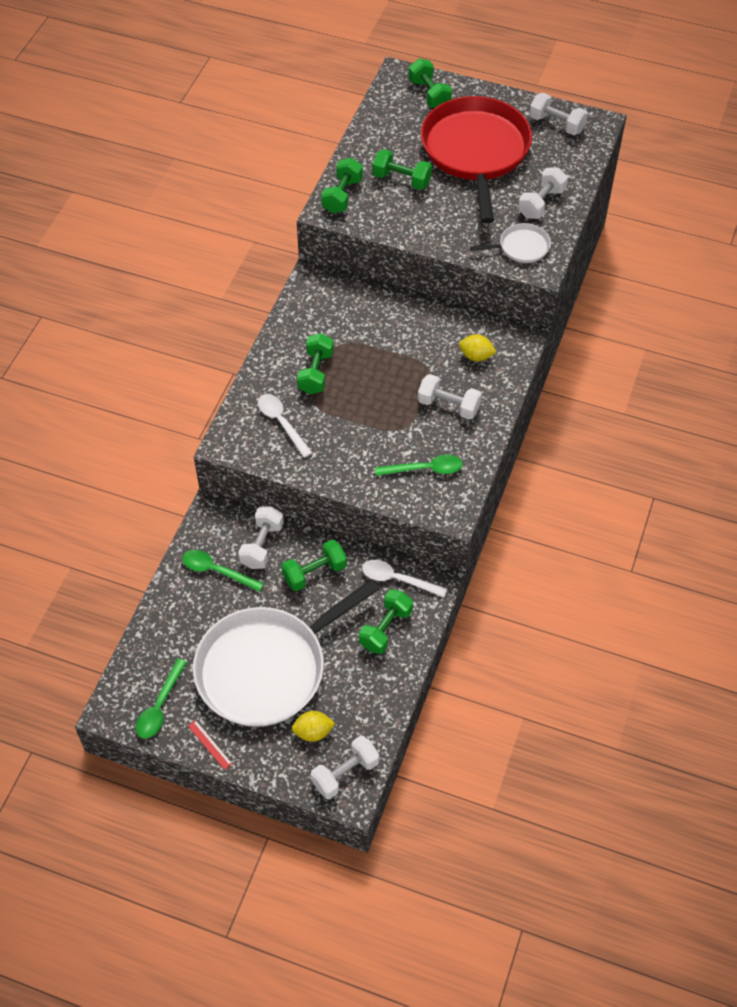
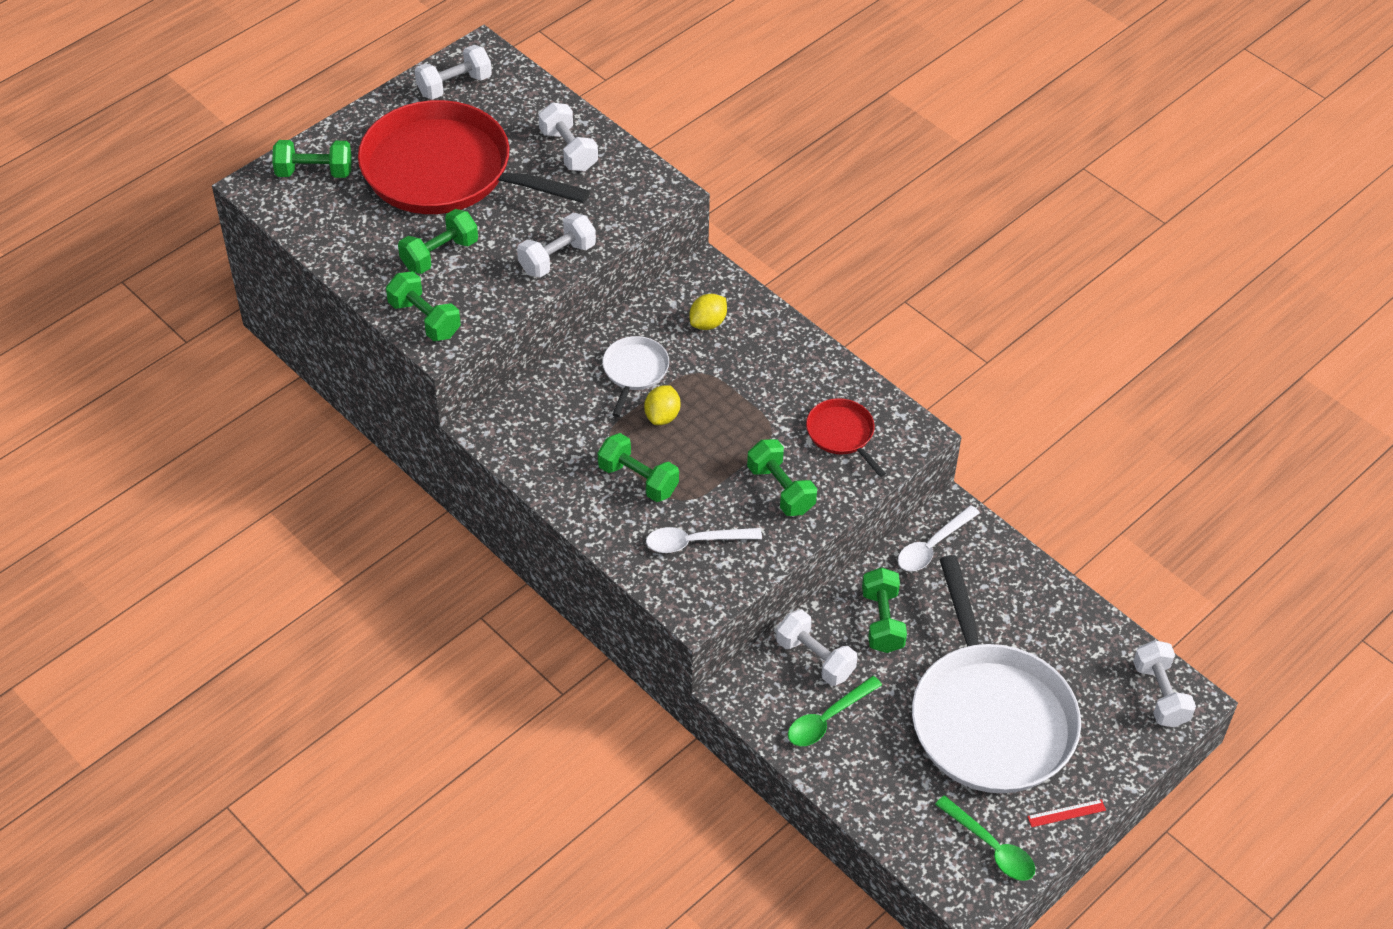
camera: 65 degrees left, 5 degrees down
yellow lemon [292,711,335,742] -> yellow lemon moved to [644,385,680,425]
green dumbbell [359,589,413,654] -> green dumbbell moved to [747,439,817,516]
green spoon [375,454,463,476] -> red pan [806,398,886,477]
white dumbbell [418,374,482,420] -> white dumbbell moved to [517,213,596,278]
white pan [470,223,551,263] -> white pan moved to [602,336,669,417]

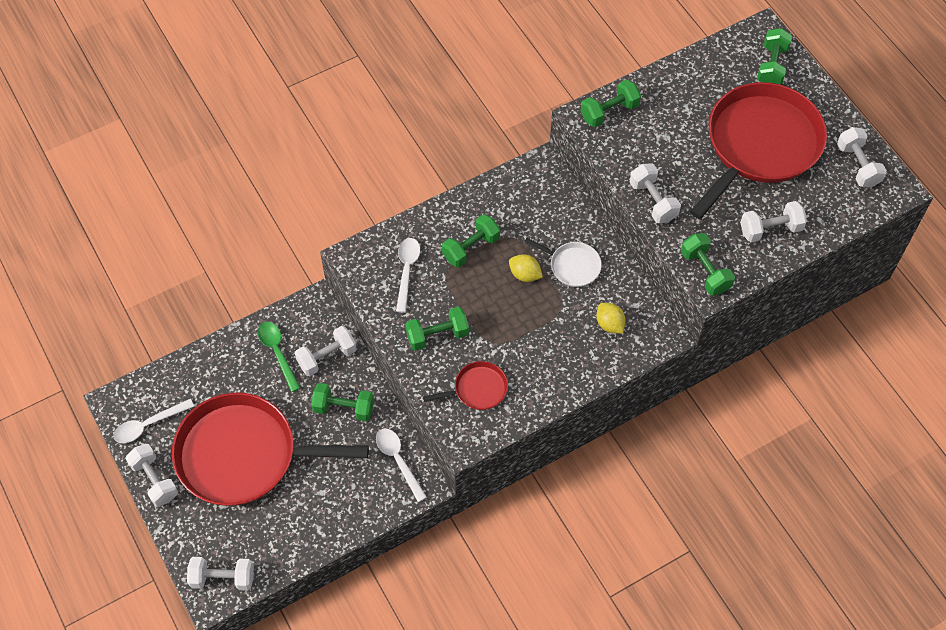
camera: 105 degrees right, 10 degrees up
green dumbbell [398,209,478,274] -> green dumbbell moved to [681,233,735,295]
white pan [912,555,1081,793] -> red pan [172,393,369,506]
green spoon [935,796,1035,881] -> white spoon [113,399,194,443]
red ruler [1027,799,1106,827] -> white dumbbell [125,444,178,507]

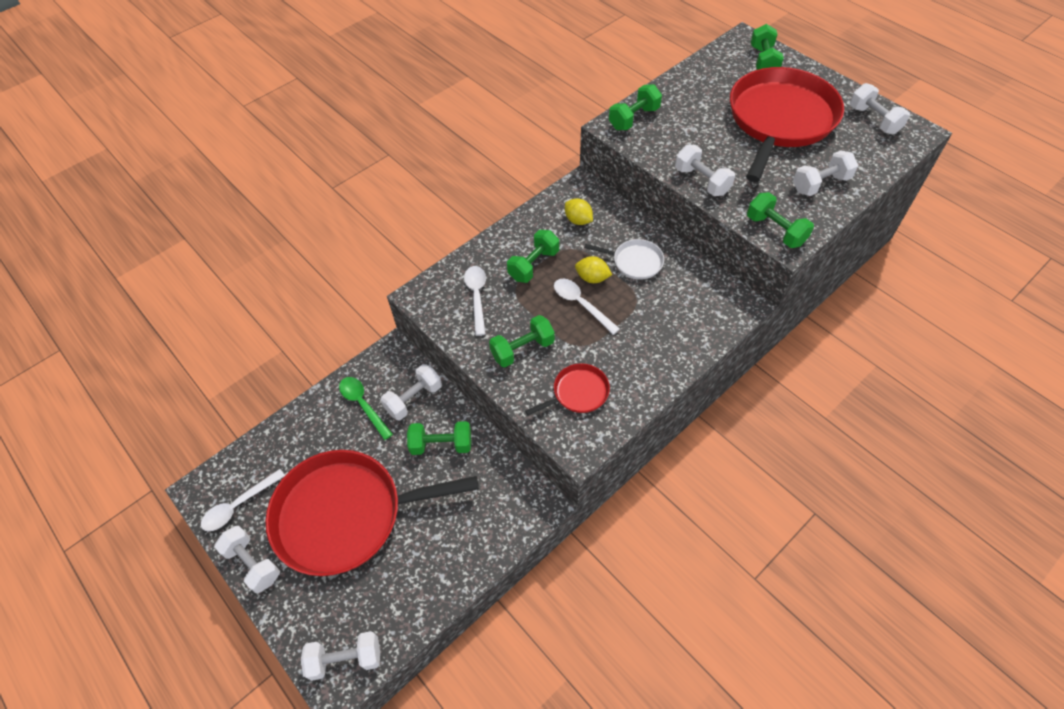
camera: 10 degrees left, 5 degrees down
white spoon [376,428,427,502] -> white spoon moved to [554,279,620,335]
yellow lemon [596,303,626,333] -> yellow lemon moved to [565,198,593,225]

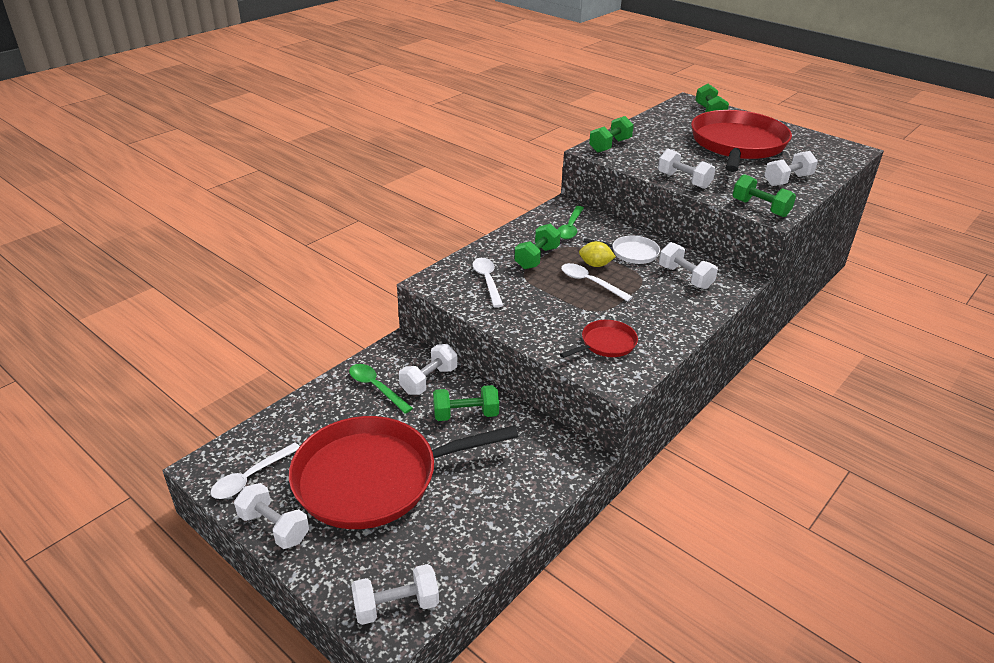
camera: 10 degrees left, 20 degrees down
green dumbbell [489,315,555,367] -> none
yellow lemon [565,198,593,225] -> green spoon [557,206,584,239]
white dumbbell [850,83,910,134] -> white dumbbell moved to [659,242,718,289]

